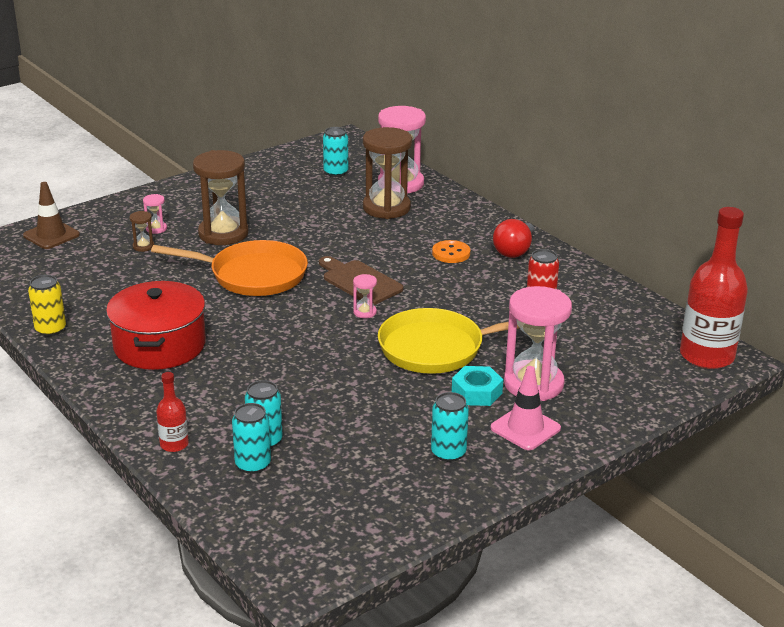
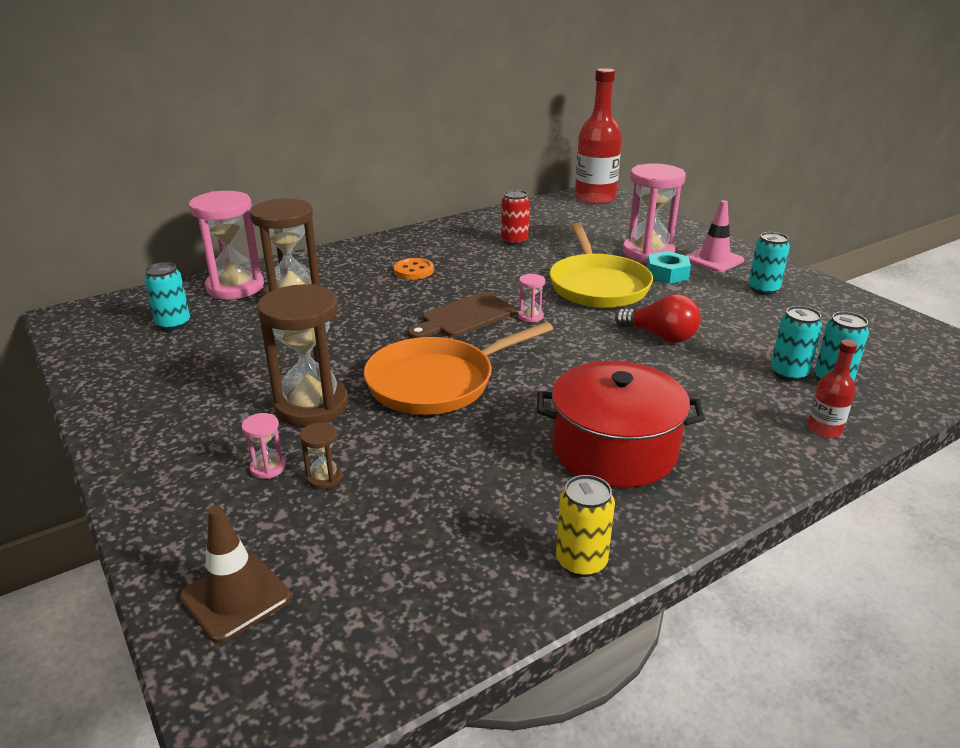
camera: 85 degrees left, 0 degrees up
orange pan [151,240,308,296] -> orange pan turned 135 degrees counterclockwise [364,322,553,415]
red light bulb [493,219,535,258] -> red light bulb moved to [615,294,701,343]

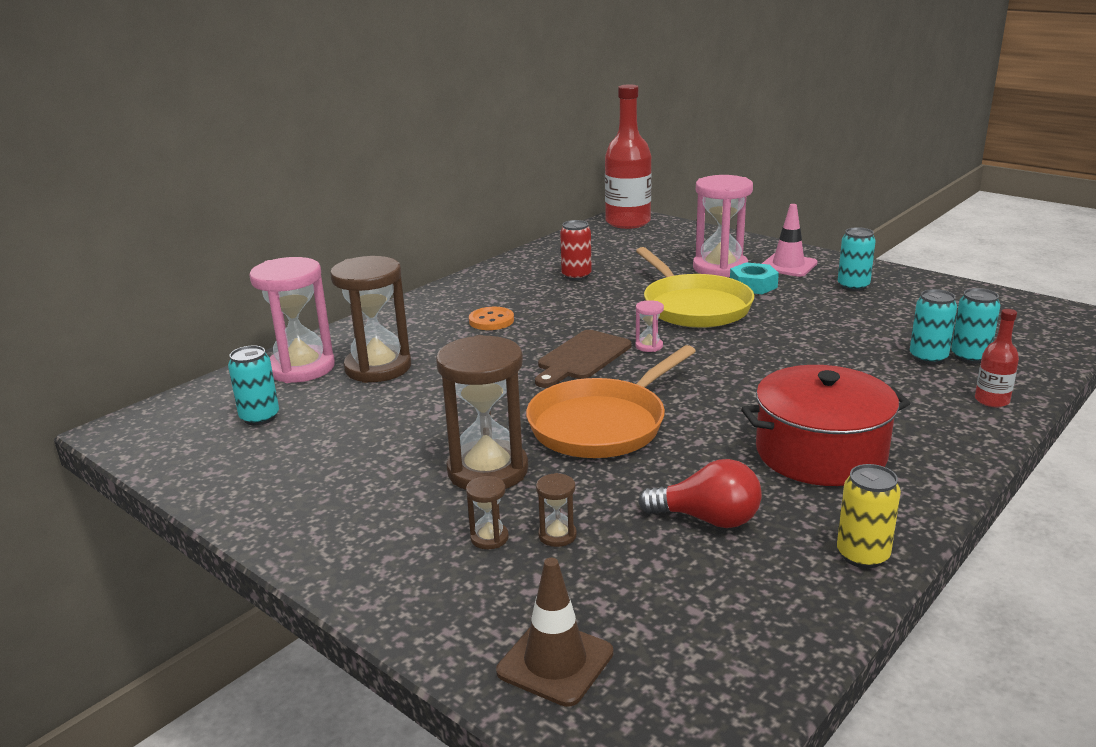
camera: 15 degrees left, 5 degrees down
pink hourglass [241,413,286,479] -> brown hourglass [466,476,509,549]
red light bulb [615,294,701,343] -> red light bulb moved to [639,459,762,528]

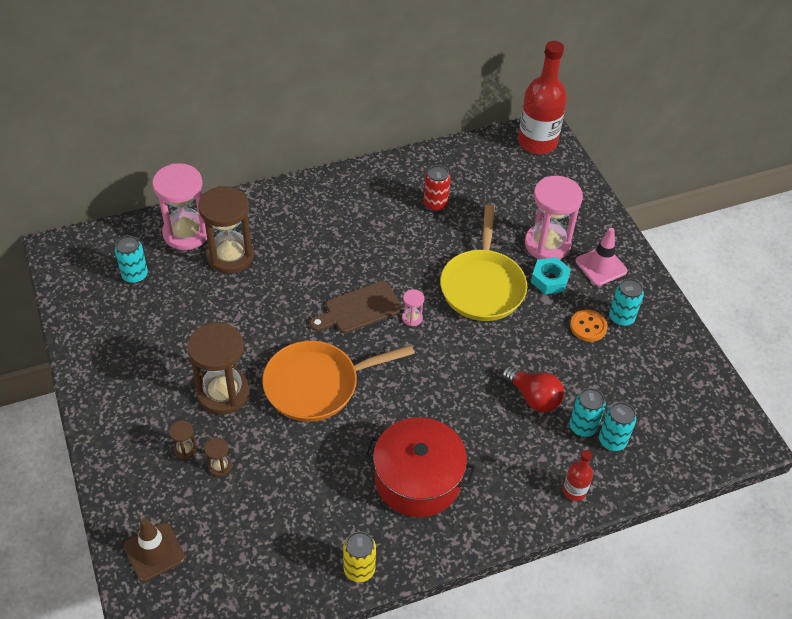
camera: 25 degrees right, 25 degrees up
orange button [469,307,514,330] -> orange button moved to [570,310,608,342]
red light bulb [639,459,762,528] -> red light bulb moved to [502,366,564,413]

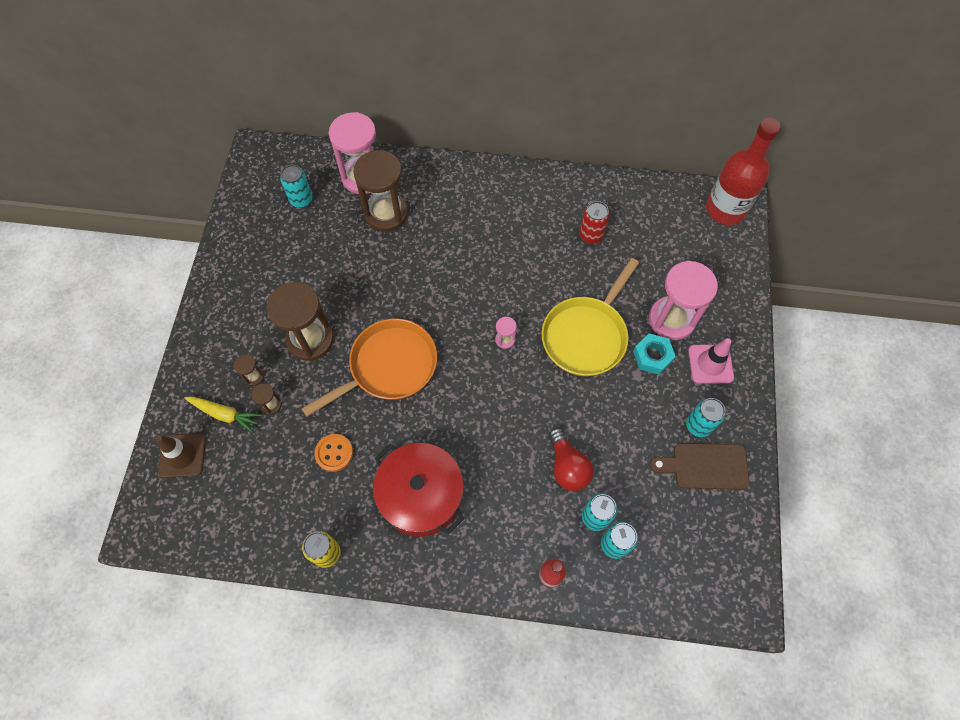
camera: 30 degrees right, 15 degrees up
orange pan [262,341,415,422] -> orange pan turned 135 degrees clockwise [301,319,437,417]
brown cutting board [310,281,402,333] -> brown cutting board moved to [650,443,750,490]
orange button [570,310,608,342] -> orange button moved to [314,434,353,472]
none -> yellow carrot [185,397,262,433]

